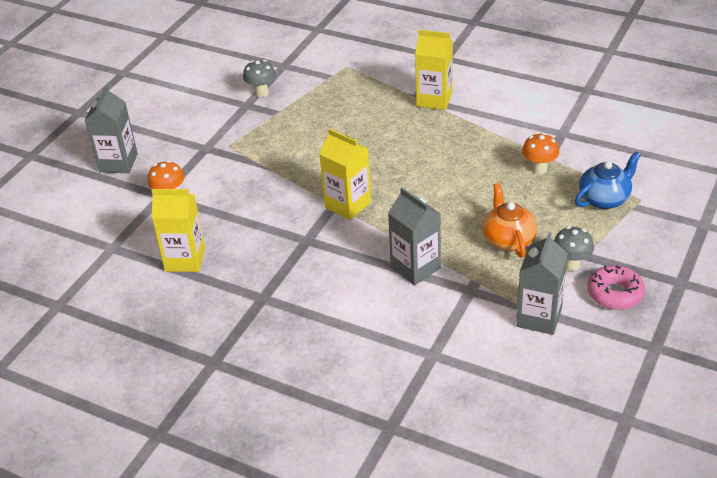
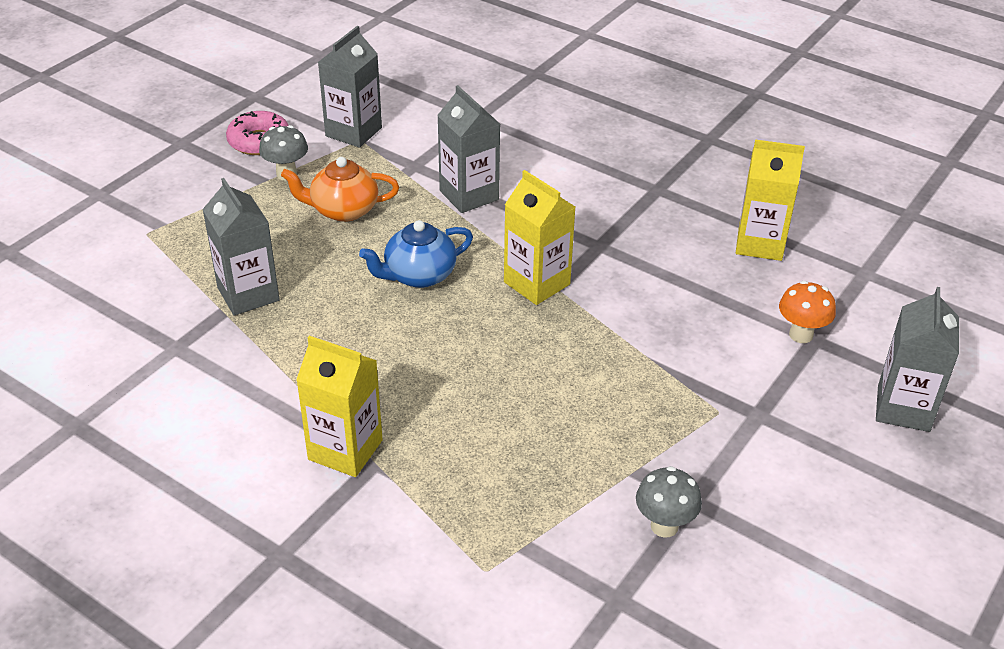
camera: 175 degrees left, 0 degrees up
orange teapot [483,183,537,257] -> orange teapot turned 90 degrees clockwise [281,157,399,222]
orange mushroom [522,133,559,174] -> grey carton [202,178,280,315]
blue teapot [575,152,641,209] -> blue teapot moved to [359,220,473,288]

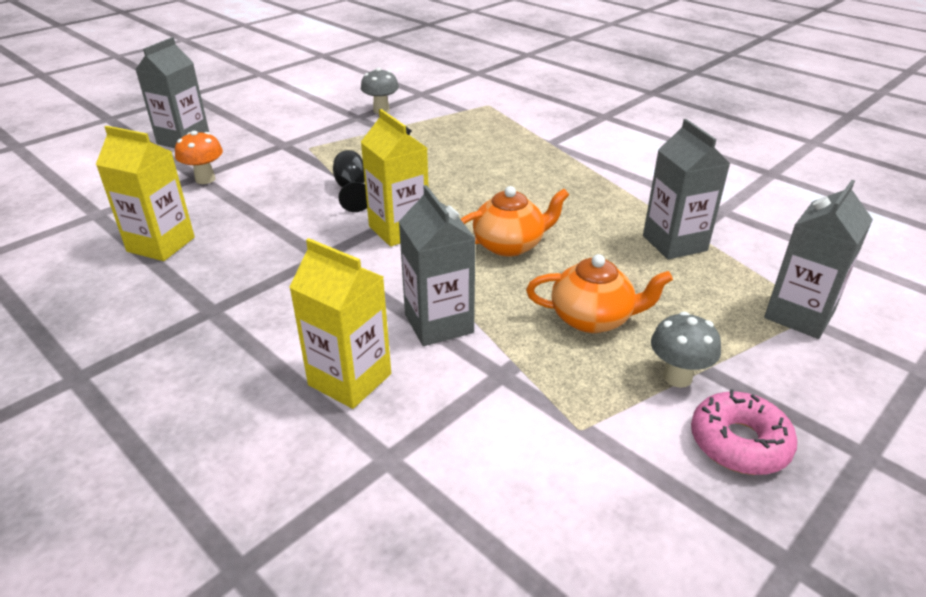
camera: 170 degrees left, 5 degrees down
yellow carton [296,336,383,477] -> yellow carton moved to [289,238,391,409]
grey carton [318,26,382,148] -> grey carton moved to [764,180,873,339]
blue teapot [359,220,473,288] -> orange teapot [461,186,569,257]
none -> black goblet [333,150,367,212]

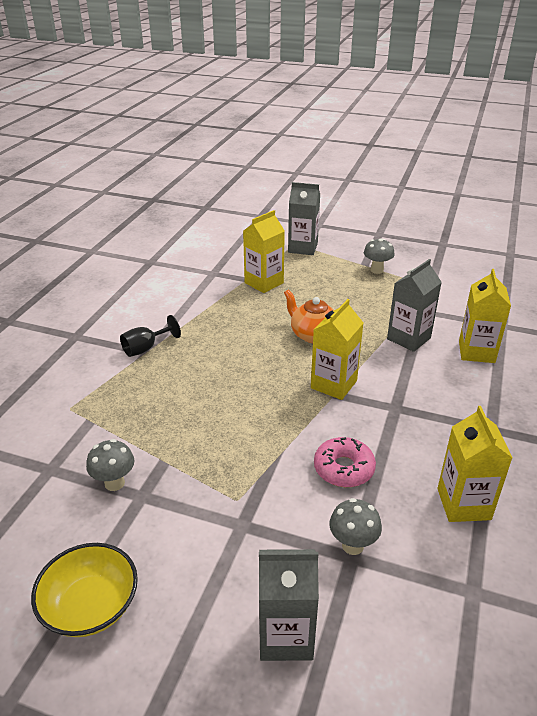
camera: 115 degrees left, 0 degrees up
orange mushroom [175,131,223,184] -> grey mushroom [329,498,382,555]
black goblet [333,150,367,212] -> black goblet moved to [120,315,181,357]
orange teapot [526,254,673,333] -> none
grey carton [643,119,730,259] -> yellow carton [243,210,285,293]
pink donut [691,389,797,475] -> pink donut moved to [314,437,376,487]
none -> yellow bowl [31,543,138,637]

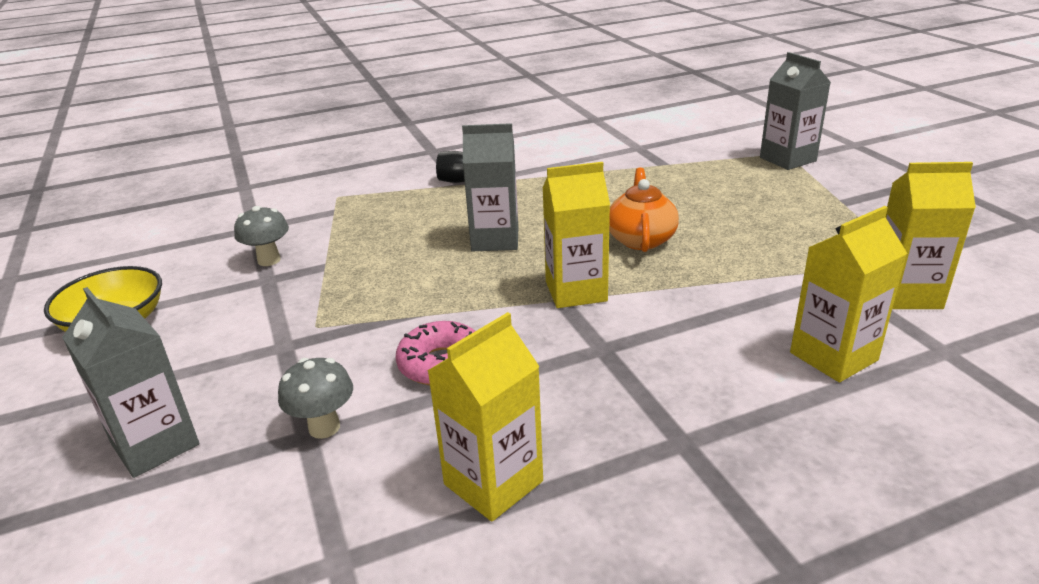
camera: 50 degrees right, 5 degrees down
yellow carton [243,210,285,293] -> yellow carton moved to [886,162,976,309]
grey mushroom [364,238,395,274] -> none
grey carton [387,259,442,352] -> grey carton moved to [462,123,518,251]

